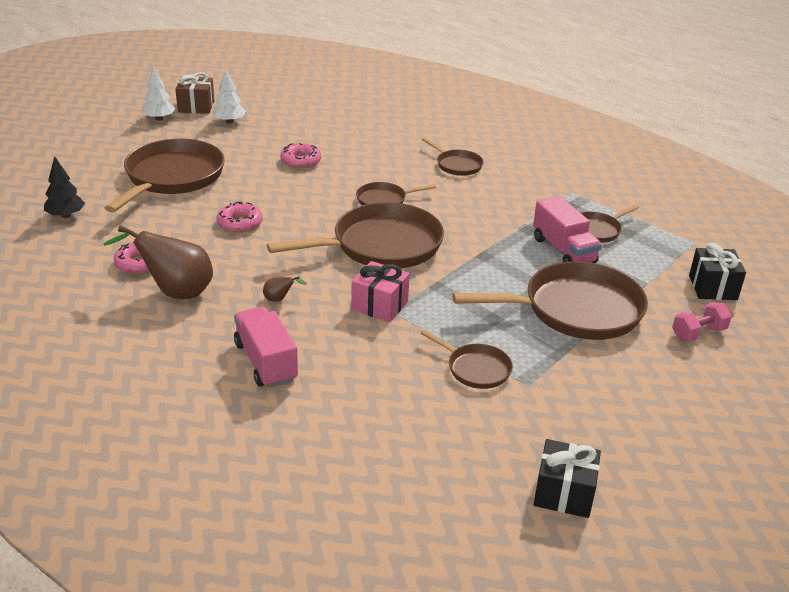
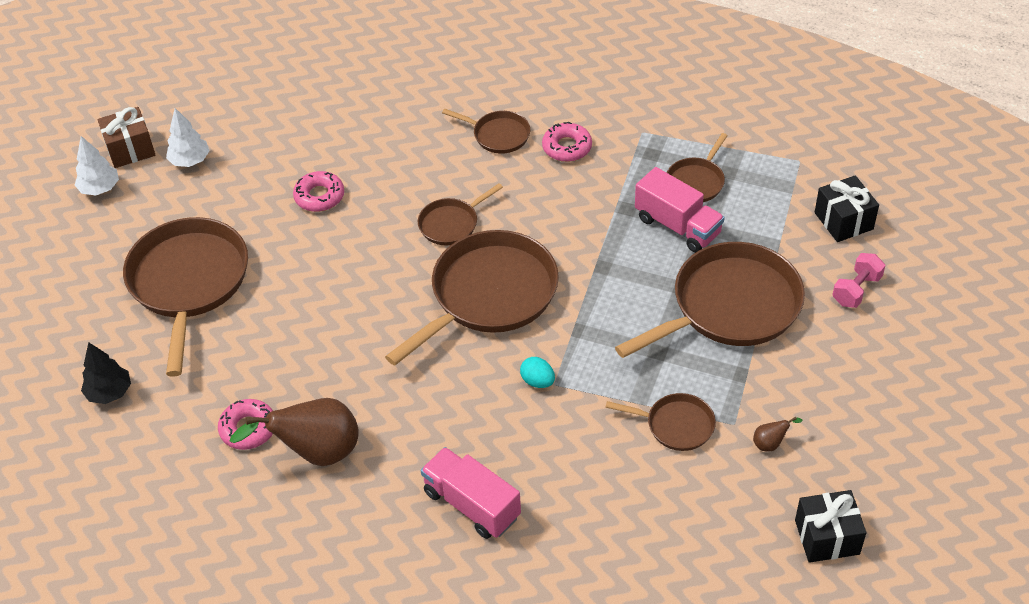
camera: 20 degrees left, 15 degrees up
pink donut [216,201,263,233] -> pink donut moved to [542,122,592,162]
brown pear [263,276,307,302] -> brown pear moved to [753,417,802,452]
pink gift [351,261,410,322] -> turquoise egg [520,357,555,388]

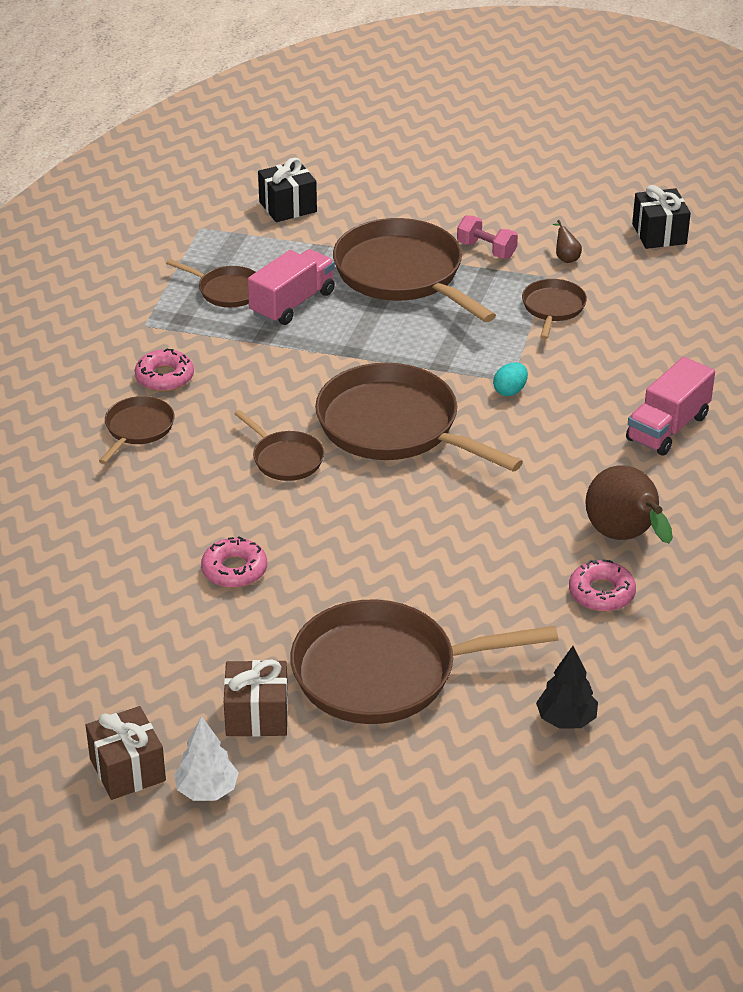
camera: 95 degrees left, 10 degrees down
white tree [166,108,210,167] -> none
pink dumbbell [832,253,886,308] -> pink dumbbell moved to [457,215,518,259]
none -> brown gift [224,659,288,737]

